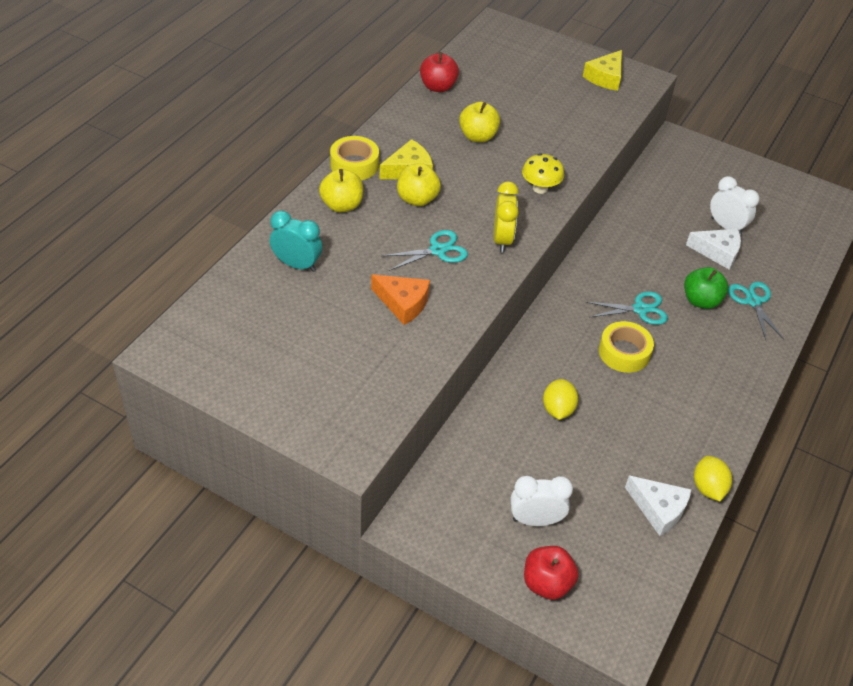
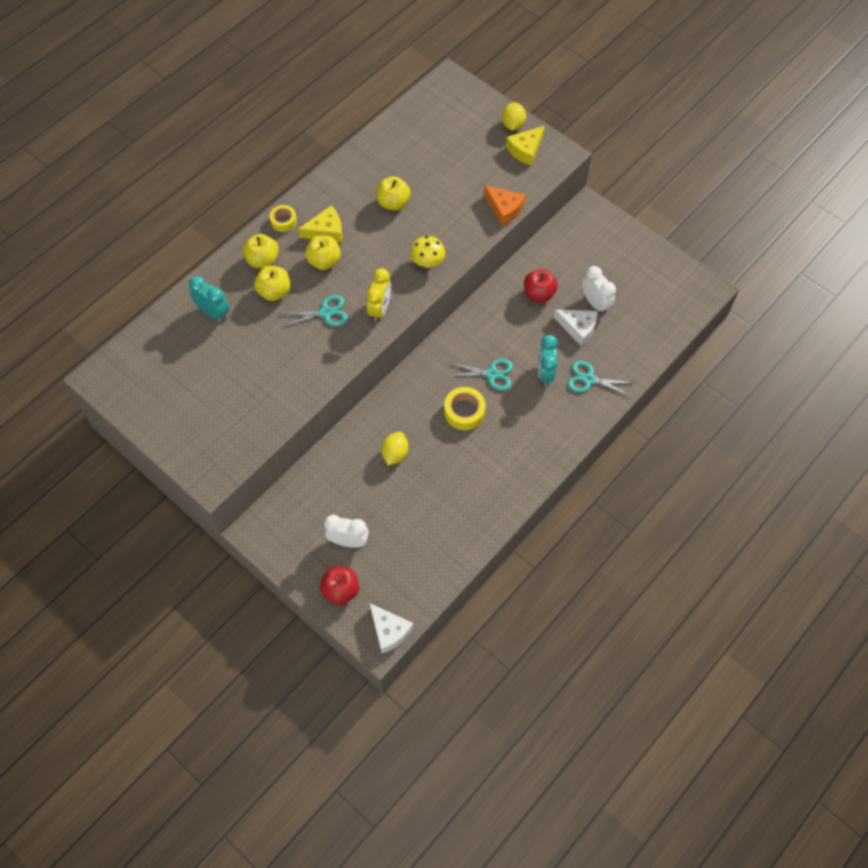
camera: 15 degrees right, 15 degrees up
yellow tape [330,136,379,180] -> yellow tape [270,205,297,232], size x0.66
orange cheese [371,274,430,325] -> orange cheese moved to [484,185,525,226]
red apple [420,52,459,92] -> red apple moved to [524,269,558,302]
white cheese [625,475,691,536] -> white cheese moved to [369,603,413,653]
green apple [684,267,728,309] -> turquoise clock [538,335,558,386]
yellow lemon [694,456,732,501] -> yellow lemon moved to [502,102,526,131]
turquoise scissors [728,281,785,340] -> turquoise scissors turned 75 degrees counterclockwise [568,361,634,396]
none -> yellow apple [254,266,290,301]

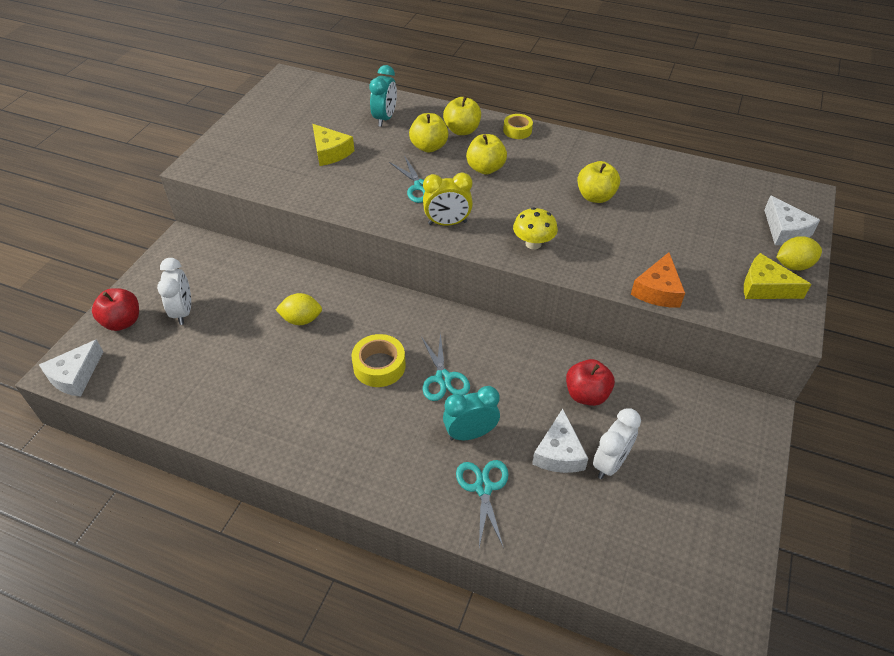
camera: 70 degrees right, 15 degrees down
yellow cheese [298,206,343,243] -> yellow cheese moved to [313,124,355,166]
none -> white cheese [764,195,820,245]

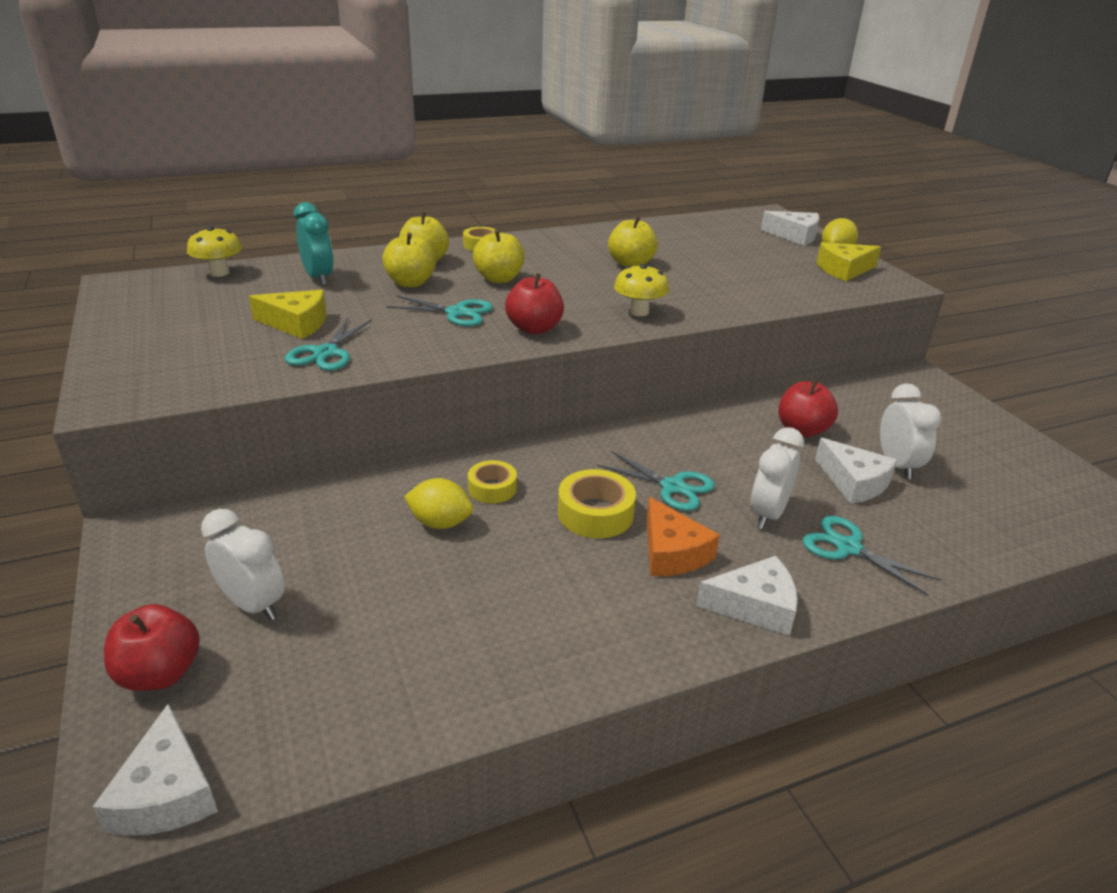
camera: 45 degrees left, 15 degrees down
yellow lemon [275,293,322,325] -> yellow lemon turned 60 degrees clockwise [404,478,473,529]
yellow clock [423,173,473,226] -> red apple [505,273,564,334]
turquoise clock [443,386,500,440] -> white clock [750,427,804,529]
orange cheese [631,252,685,308] -> orange cheese moved to [646,497,720,576]
none -> yellow mushroom [187,226,242,277]
none -> turquoise scissors [285,318,372,371]
none -> yellow tape [468,460,517,503]
none -> white cheese [696,556,798,636]

